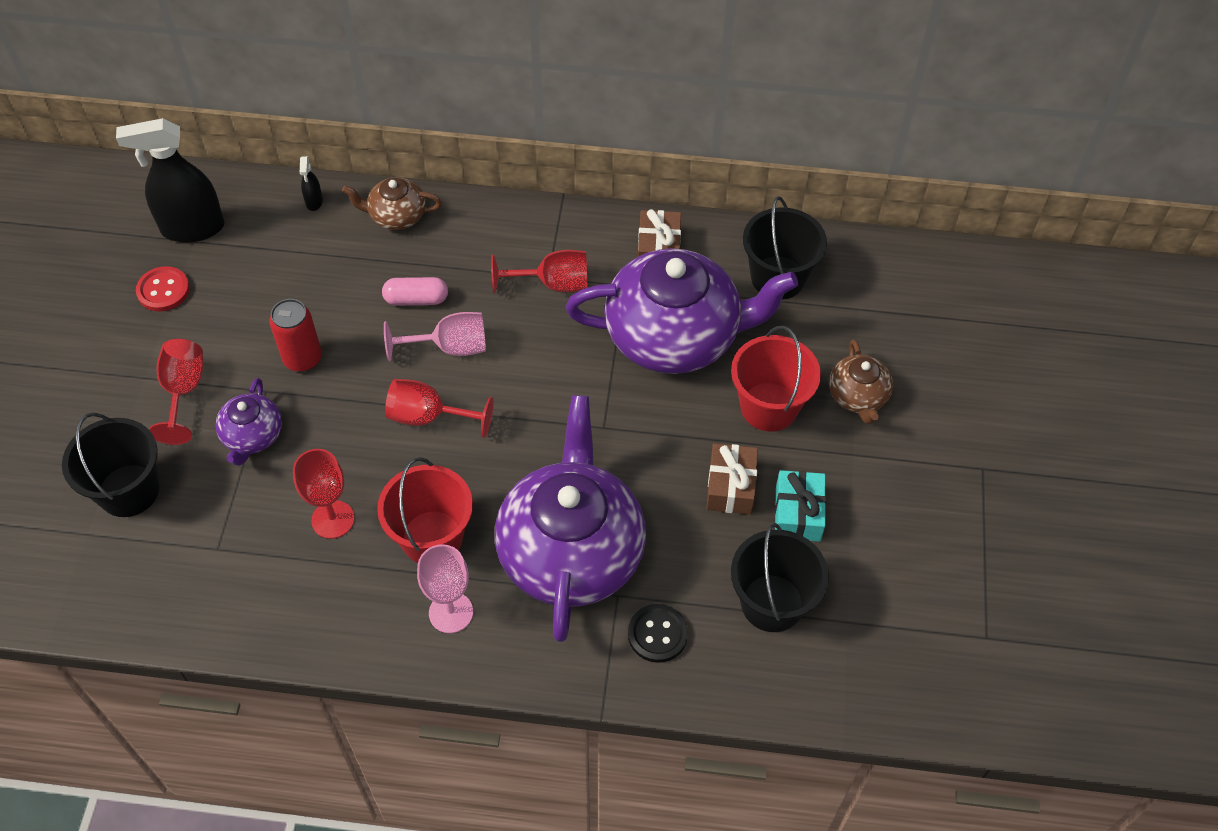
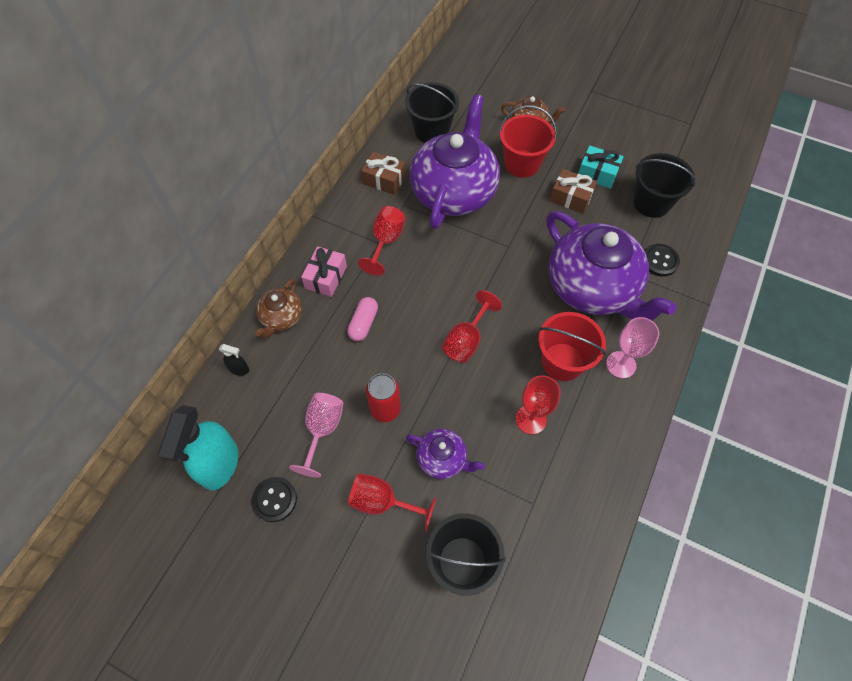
camera: 70 degrees left, 5 degrees up
black spray bottle [116,118,225,243] -> turquoise spray bottle [158,405,238,490]
red button [136,266,190,312] -> black button [251,477,297,522]
pink goblet [384,312,486,361] -> pink goblet moved to [289,393,343,478]
purple teapot [495,395,646,642] -> purple teapot turned 150 degrees counterclockwise [546,211,676,321]
none -> pink gift [301,246,347,297]

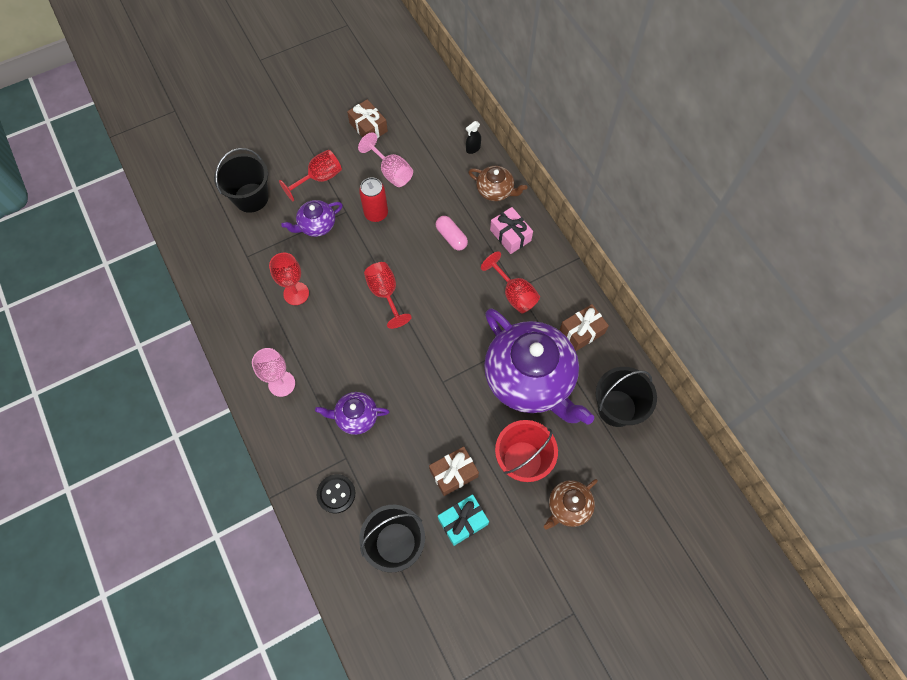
camera: 125 degrees right, 5 degrees up
turquoise spray bottle [158,405,238,490] -> none
black button [251,477,297,522] -> brown gift [347,99,388,138]
brown teapot [255,279,302,338] -> brown teapot turned 150 degrees clockwise [468,166,527,201]
red bucket [538,312,606,381] -> none
purple teapot [546,211,676,321] -> purple teapot [315,392,390,435], size x0.46

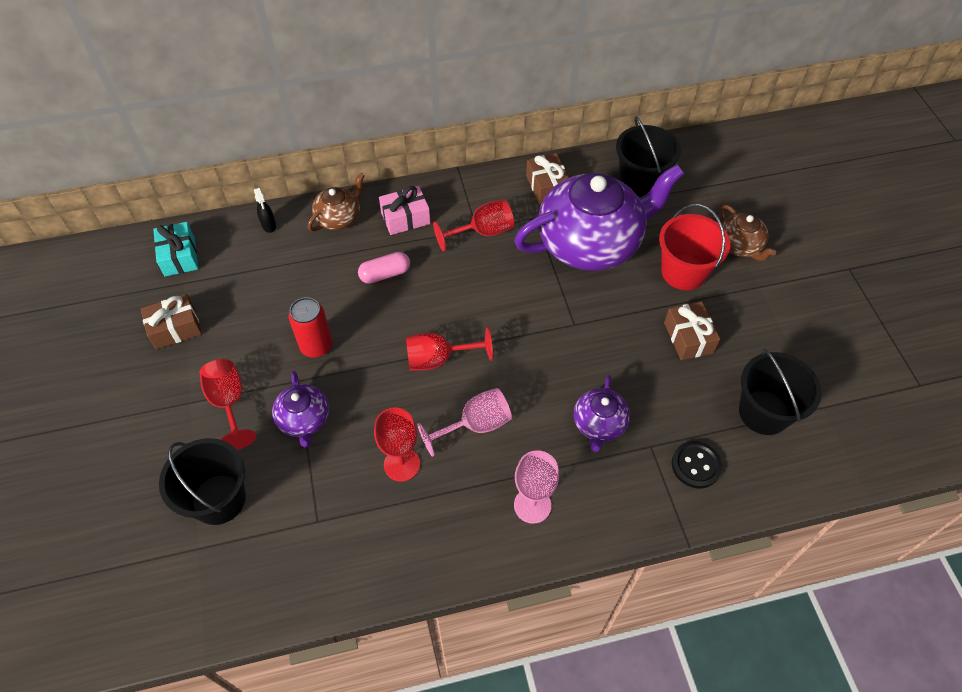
camera: 75 degrees left, 10 degrees down
pink goblet [358,132,413,187] -> pink goblet moved to [417,388,512,457]
turquoise gift [438,494,489,546] -> turquoise gift moved to [153,222,198,277]

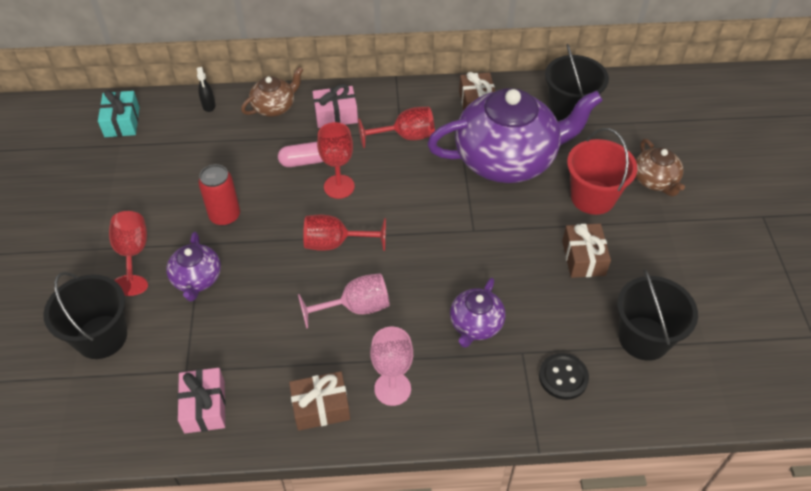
camera: 10 degrees right, 5 degrees down
brown gift [141,294,202,349] -> brown gift moved to [289,371,350,431]
red goblet [374,408,420,482] -> red goblet moved to [317,122,355,199]
none -> pink gift [178,368,226,433]

